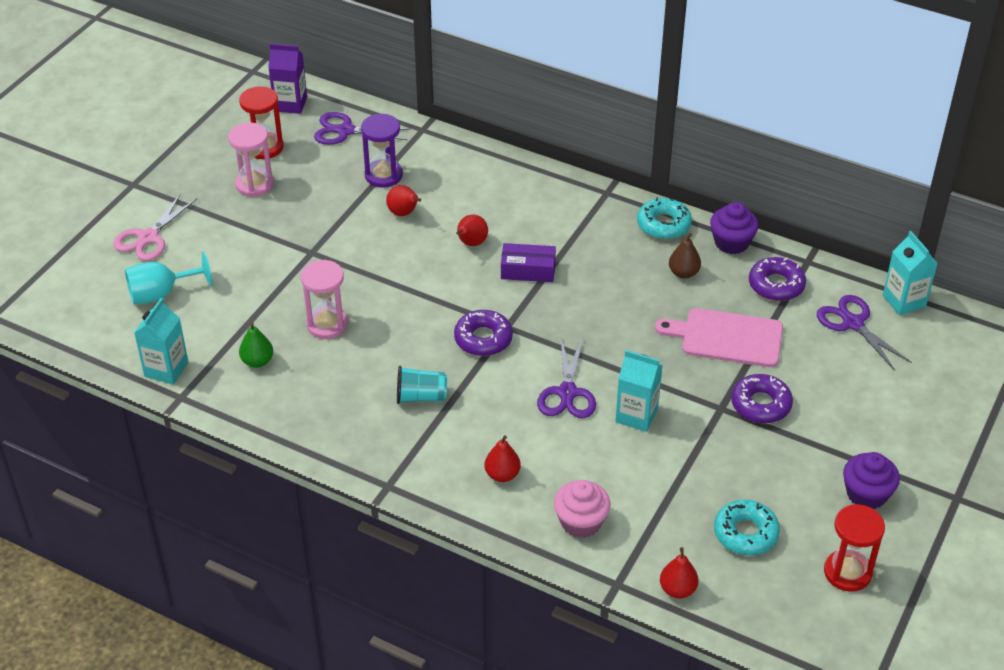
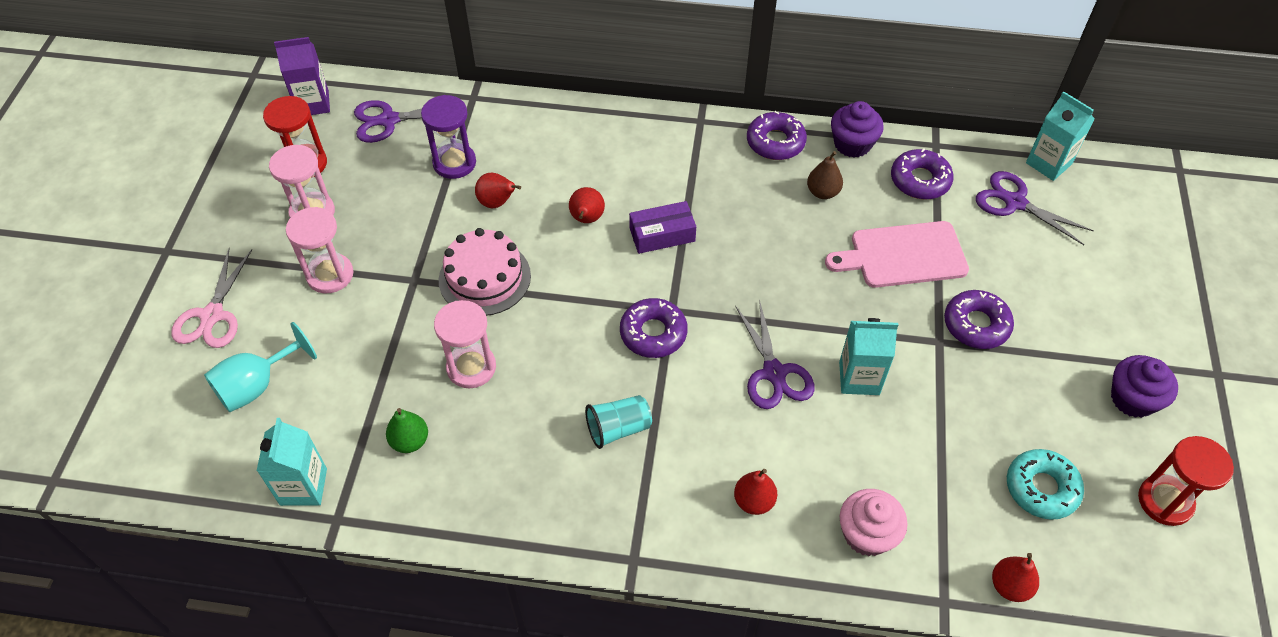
camera: 20 degrees left, 10 degrees up
turquoise donut [637,197,692,240] -> purple donut [747,111,807,160]
none -> pink hourglass [286,207,353,293]
none -> pink cake [439,228,531,316]

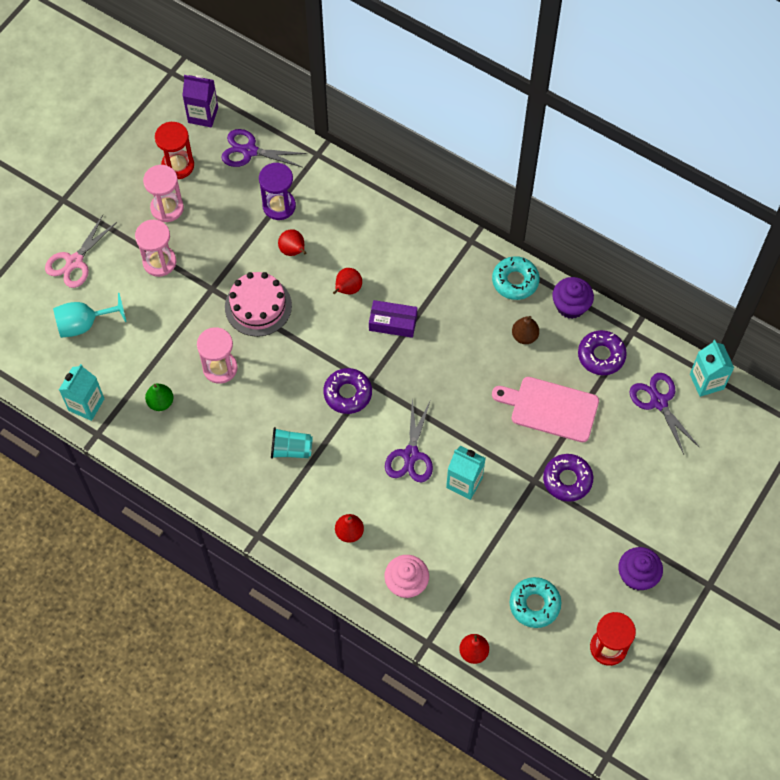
camera: 25 degrees right, 10 degrees up
purple donut [747,111,807,160] -> turquoise donut [492,256,540,300]

